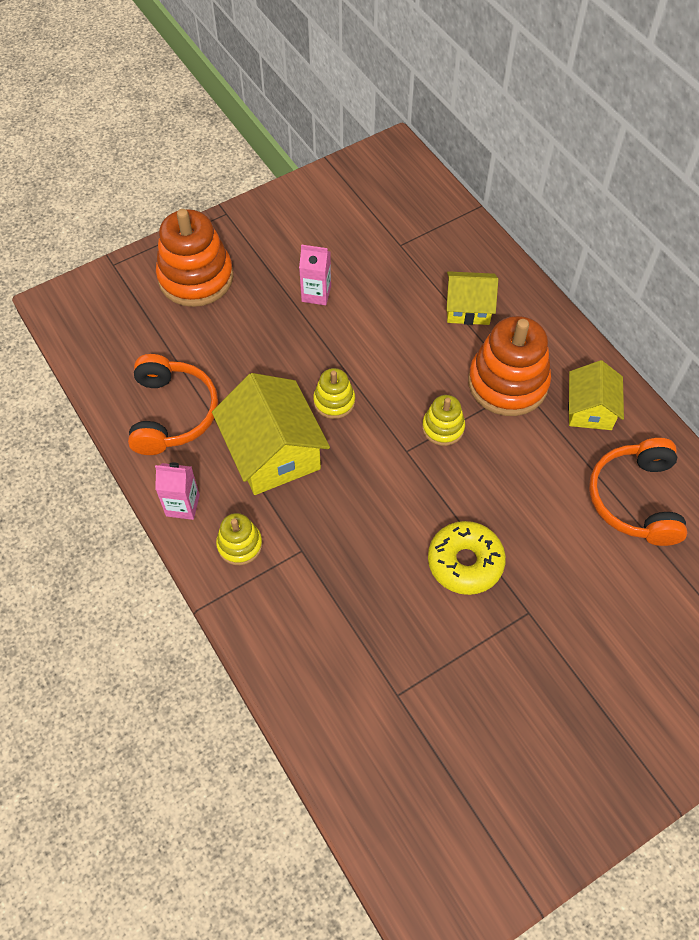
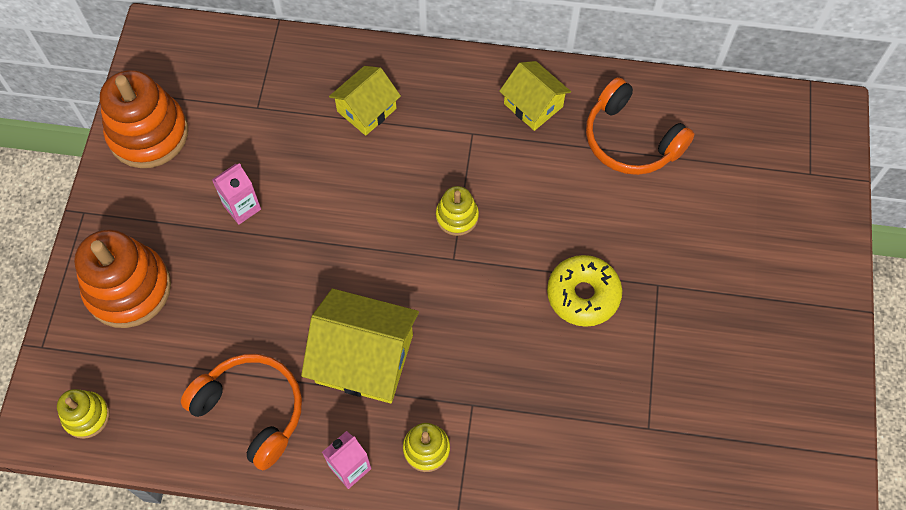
camera: 50 degrees left, 5 degrees up
yellow stacking toy [313,368,355,419] -> yellow stacking toy moved to [57,389,110,439]
orange stacking toy [468,316,551,416] -> orange stacking toy moved to [100,70,188,168]

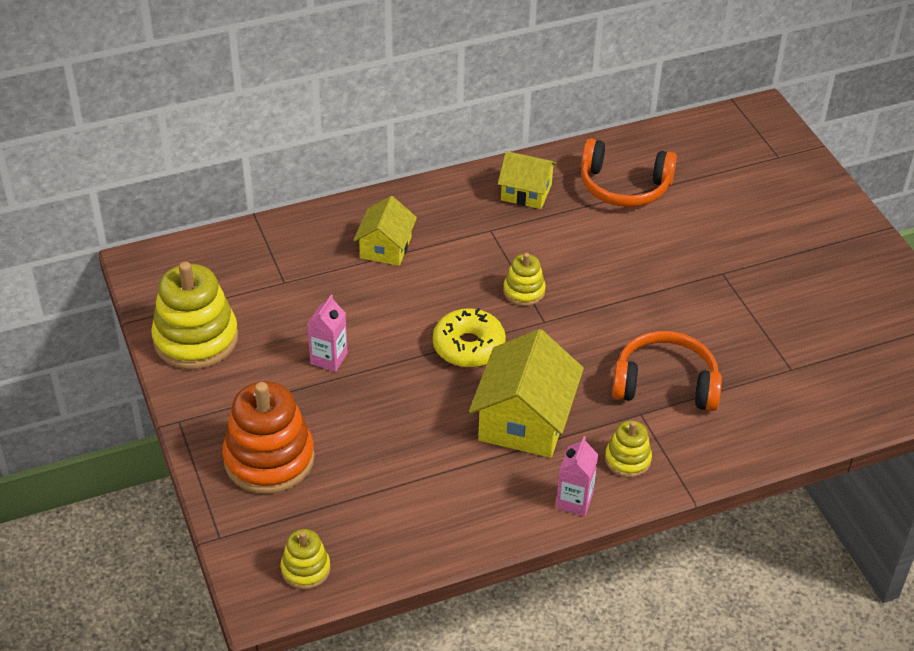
camera: 30 degrees left, 20 degrees down
orange stacking toy [100,70,188,168] -> yellow stacking toy [151,262,238,369]
orange headphones [181,354,302,470] -> orange headphones moved to [612,331,722,411]
yellow house [301,289,419,403] -> yellow house turned 60 degrees counterclockwise [469,329,584,458]
yellow donut [547,255,622,327] -> yellow donut moved to [433,308,506,368]

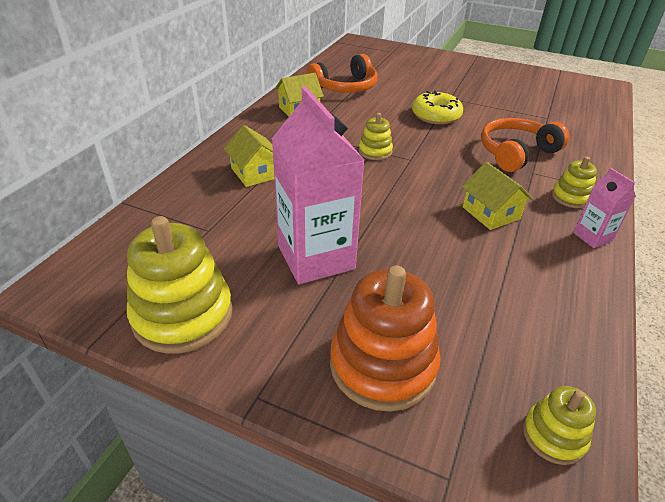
camera: 45 degrees left, 5 degrees down
pink carton [307,295,348,372] -> pink carton [272,87,364,284], size x2.11
yellow donut [433,308,506,368] -> yellow donut moved to [412,91,463,125]
yellow house [469,329,584,458] -> yellow house [462,162,533,230], size x0.61

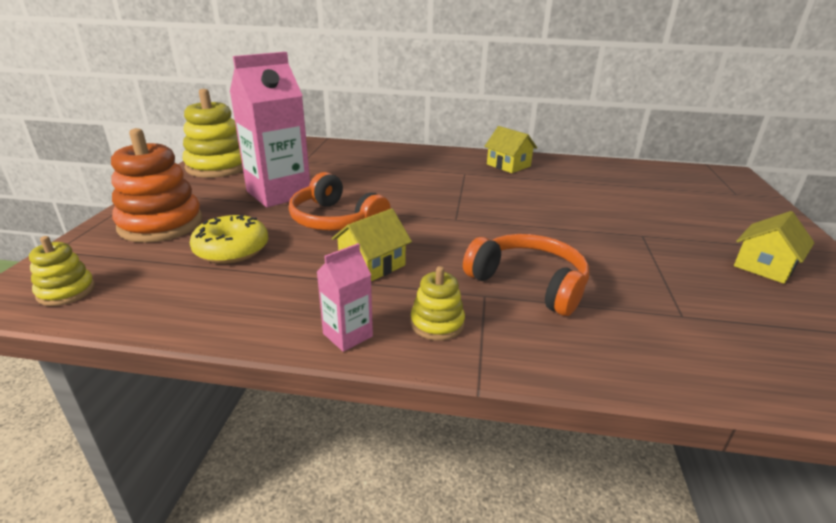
camera: 75 degrees right, 10 degrees down
yellow house [224,125,274,187] -> yellow house moved to [734,211,815,284]
orange headphones [307,54,378,93] -> orange headphones moved to [289,172,391,231]
yellow stacking toy [359,113,393,160] -> none
yellow donut [412,91,463,125] -> yellow donut moved to [190,215,268,264]

